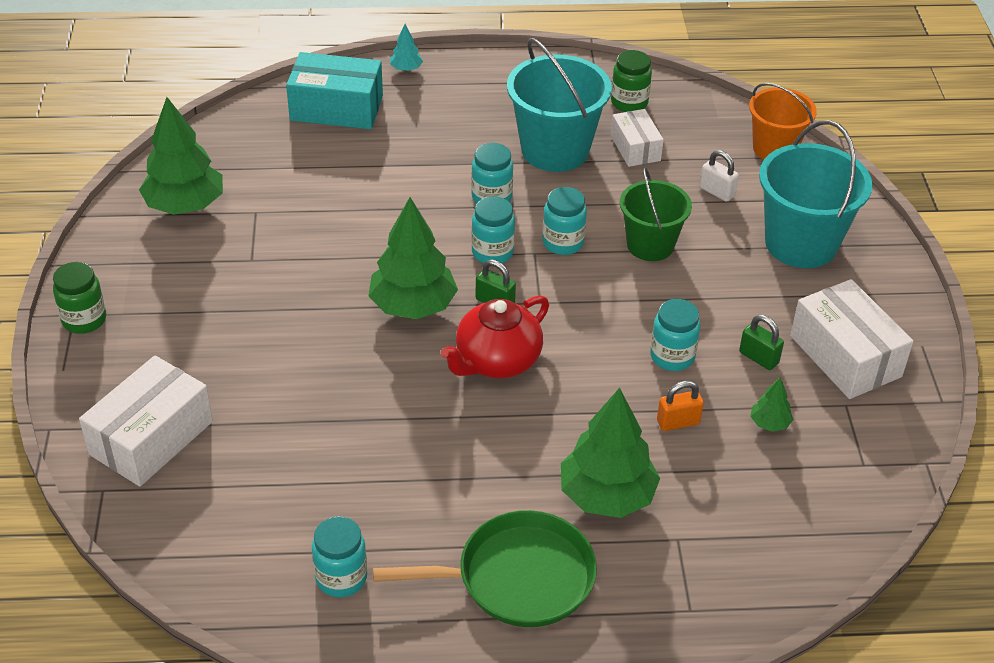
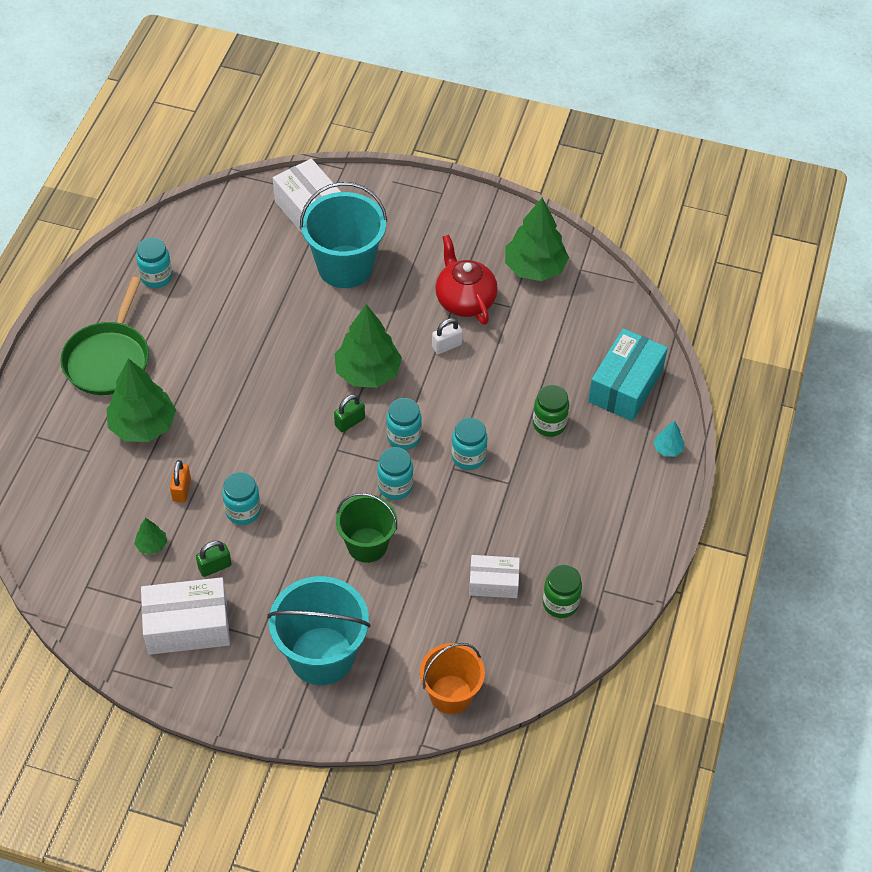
camera: 110 degrees right, 10 degrees up
green jar [53,262,106,334] -> green jar moved to [533,385,569,437]
red teapot [441,295,549,378] -> red teapot moved to [435,235,498,325]
turquoise bucket [507,38,612,172] -> turquoise bucket moved to [300,182,387,288]
white padlock [700,150,739,202] -> white padlock moved to [432,318,463,354]

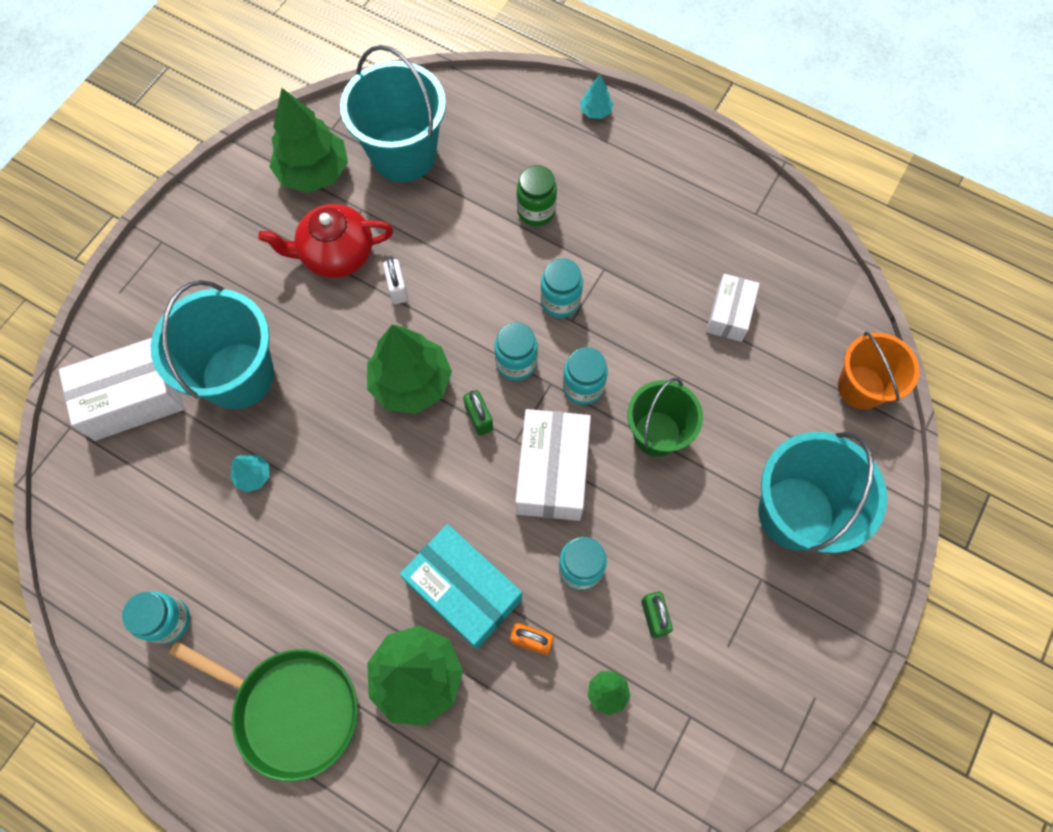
camera: 75 degrees left, 15 degrees up
white box [141,577,230,655] -> white box moved to [516,409,591,521]
green jar [543,565,582,618] -> none
turquoise box [588,328,668,421] -> turquoise box moved to [400,524,522,650]
none -> turquoise tree [230,454,269,492]
none -> turquoise bucket [340,45,446,182]

